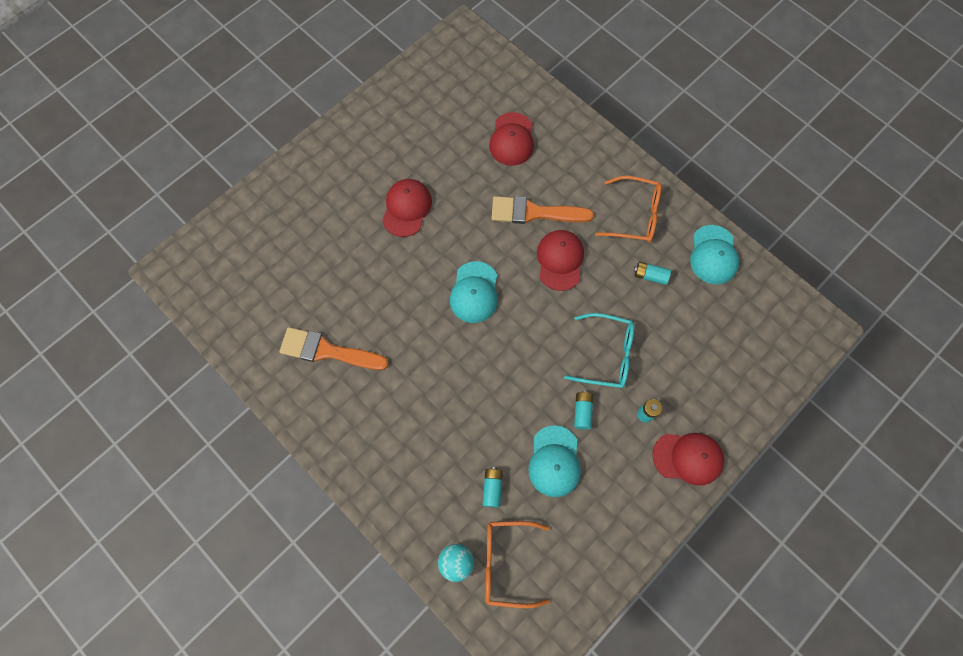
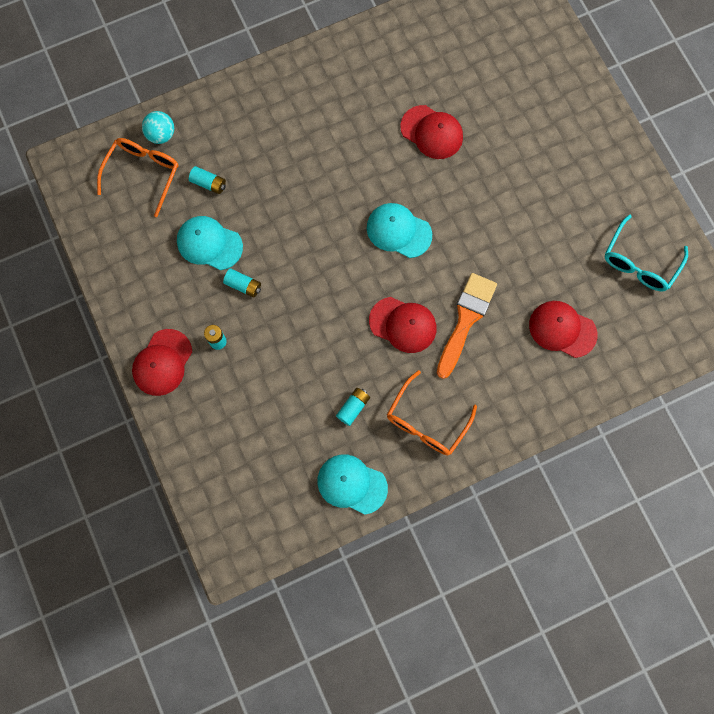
camera: 110 degrees right, 5 degrees up
orange brush [279,327,389,370] -> none
red cap [382,179,432,237] -> red cap moved to [400,105,463,159]
turquoise glasses [564,313,634,388] -> turquoise glasses moved to [605,215,688,291]

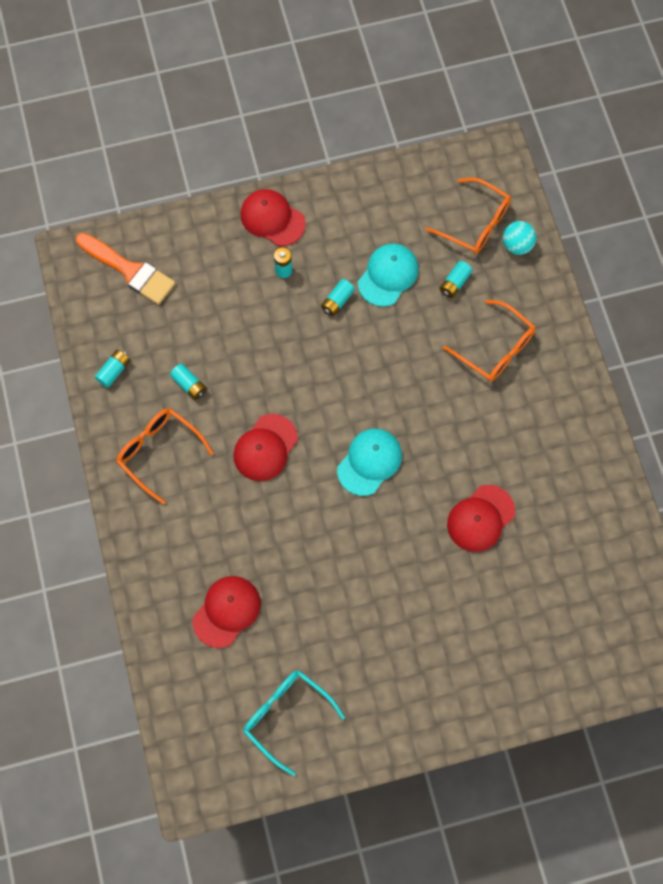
camera: 100 degrees right, 5 degrees down
turquoise cap [317,454,388,515] -> turquoise battery [95,350,130,388]
orange brush [437,273,497,379] -> orange brush moved to [76,233,175,305]
none -> orange glasses [443,300,536,382]

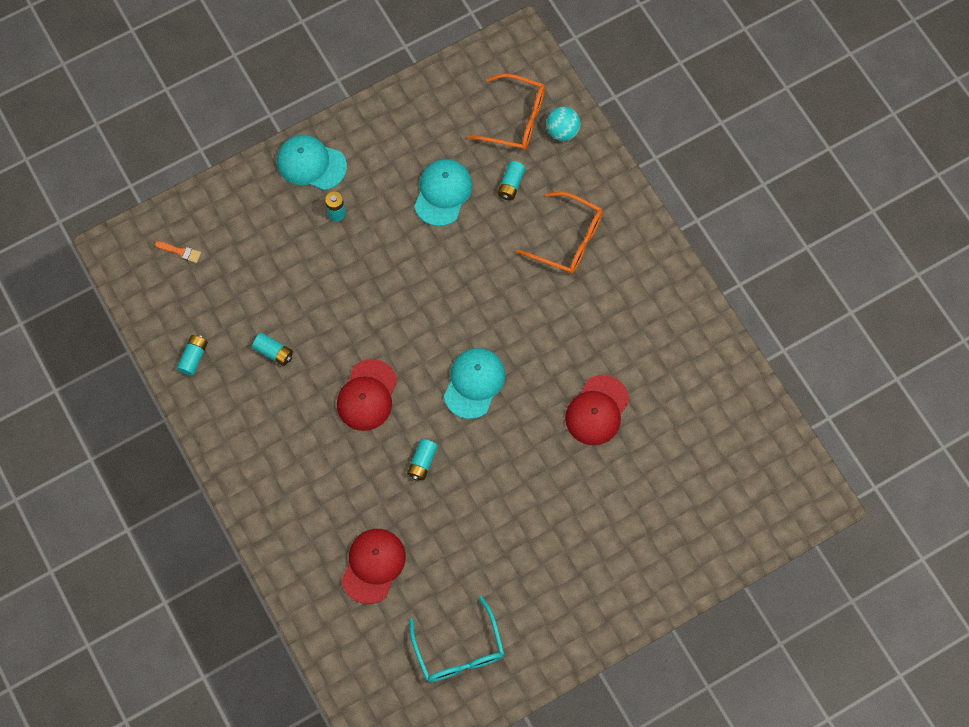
camera: 15 degrees left, 0 degrees up
orange brush [76,233,175,305] -> orange brush [155,241,201,263], size x0.40
orange glasses [117,408,214,504] -> none
red cap [241,189,306,246] -> turquoise cap [277,135,347,190]
turquoise glasses [244,670,345,776] -> turquoise glasses turned 135 degrees counterclockwise [409,596,505,682]
turquoise battery [321,279,355,316] -> turquoise battery moved to [407,439,438,481]

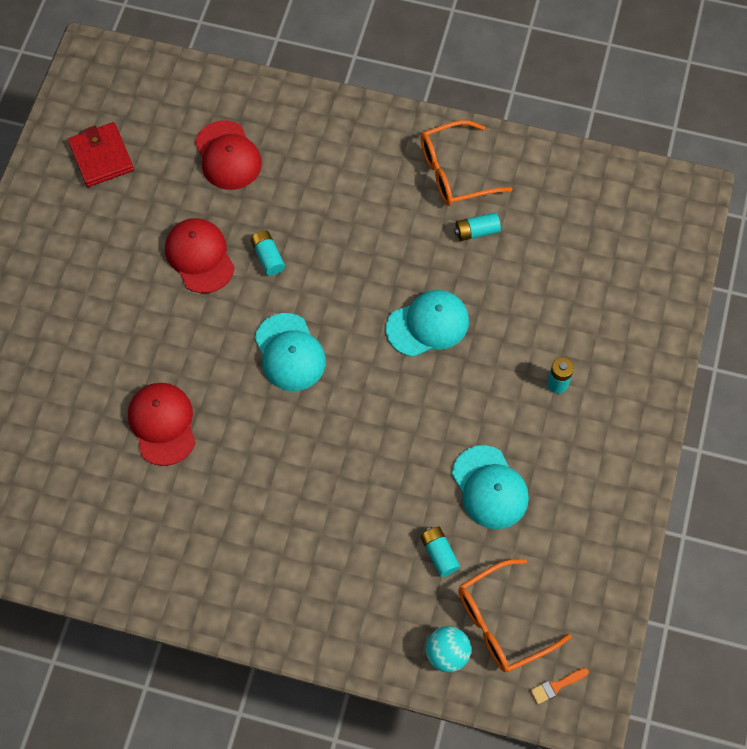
camera: 135 degrees right, 5 degrees down
orange brush [155,241,201,263] -> orange brush moved to [530,668,589,704]
turquoise battery [177,335,208,376] -> none
turquoise cap [277,135,347,190] -> turquoise cap moved to [386,290,469,357]
red cap [337,359,398,431] -> red cap moved to [165,218,235,293]
turquoise glasses [409,596,505,682] -> red wallet [68,122,134,187]
orange glasses [516,192,603,274] -> orange glasses moved to [420,120,512,206]

